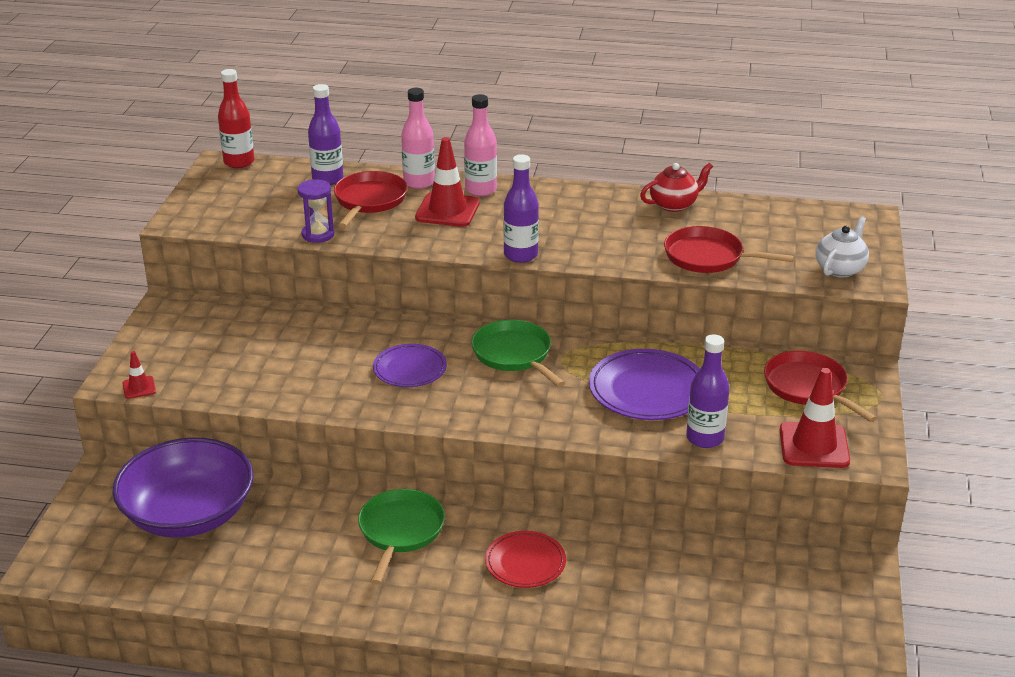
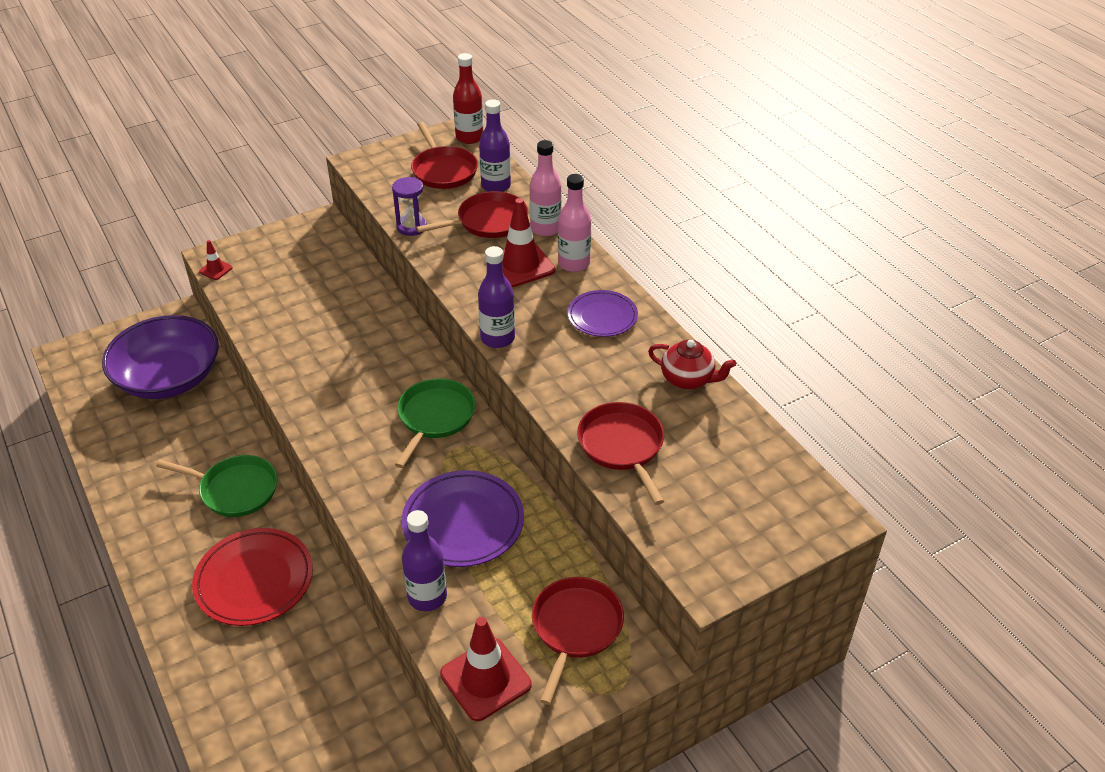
camera: 50 degrees right, 10 degrees up
green pan [358,489,445,585] -> green pan turned 45 degrees clockwise [156,455,277,517]
purple plate [373,344,447,387] -> purple plate moved to [568,290,638,337]
red plate [485,531,566,588] -> red plate [192,528,313,626], size x1.57
white teapot [815,216,869,278] -> none
none -> red pan [411,122,478,189]

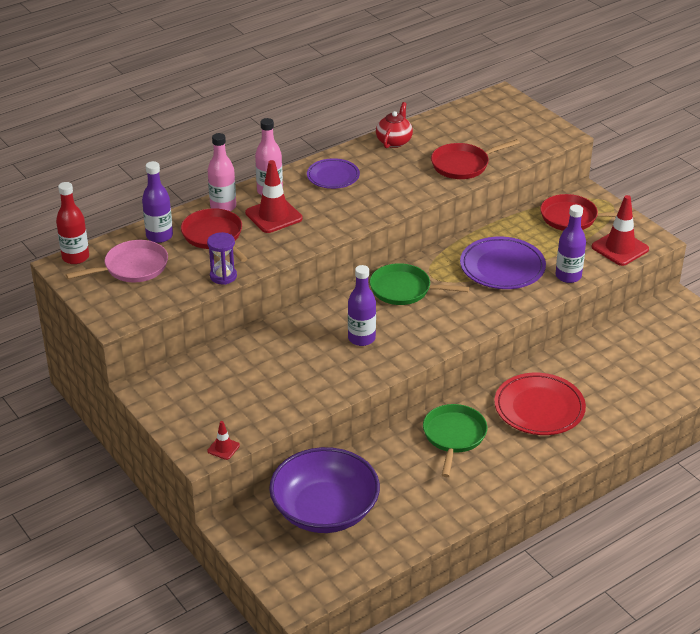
camera: 95 degrees left, 5 degrees down
red pan [411,122,478,189] -> pink pan [66,240,168,282]
purple bottle [478,246,515,348] -> purple bottle moved to [348,265,376,346]

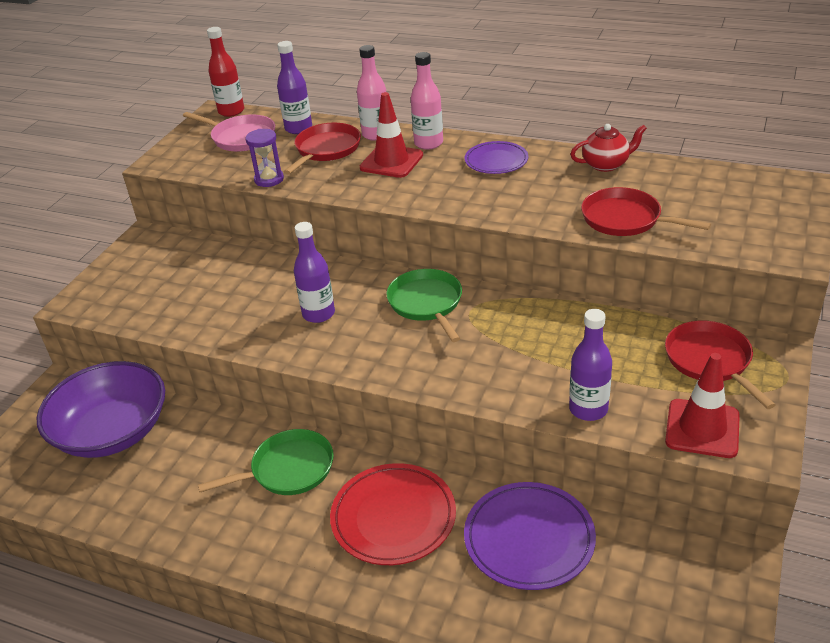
camera: 60 degrees right, 0 degrees up
red traffic cone [207,421,240,460] -> none
purple plate [460,237,546,289] -> purple plate moved to [464,482,596,590]

